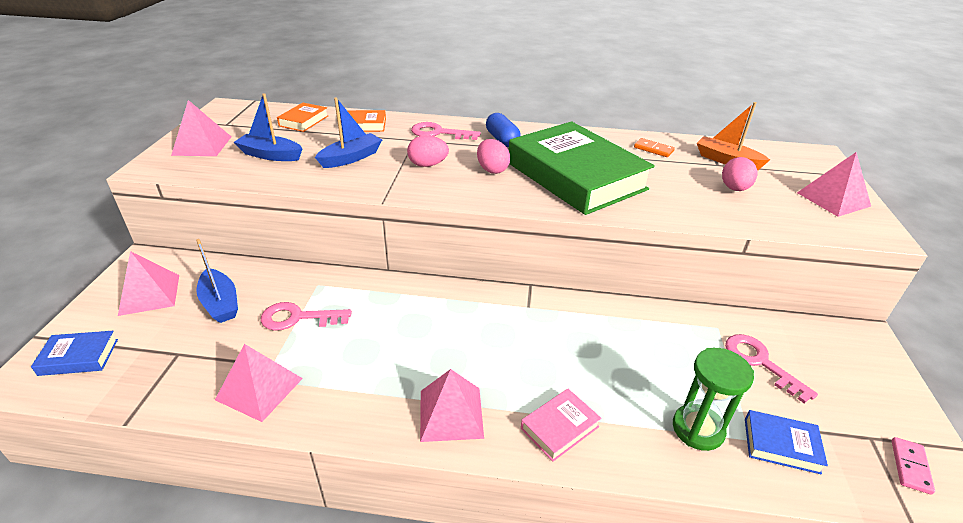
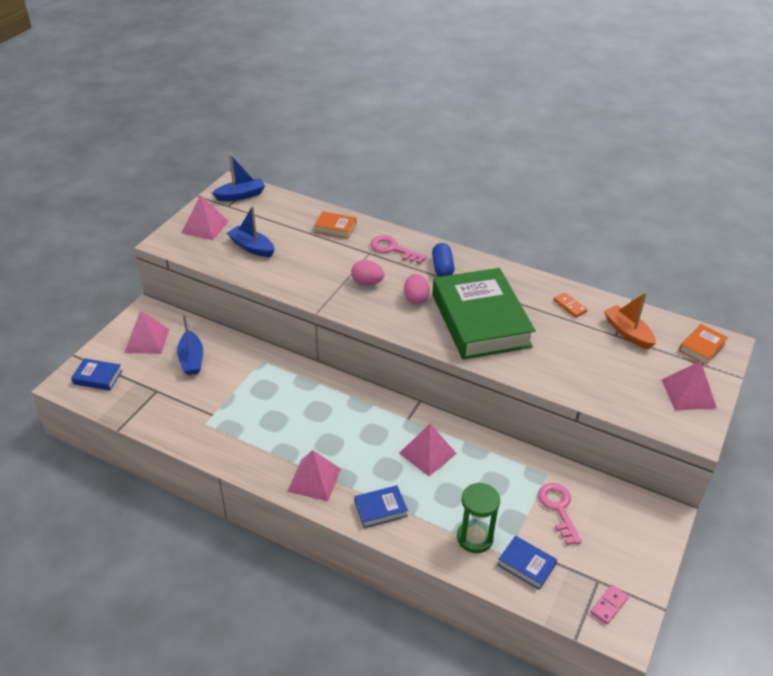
camera: 20 degrees right, 5 degrees up
pink pyramid [215,344,303,422] -> pink pyramid moved to [399,424,457,476]
pink key [261,302,352,331] -> none
orange book [277,103,328,132] -> orange book moved to [679,324,728,365]
blue boat [315,97,382,168] -> blue boat moved to [212,154,265,201]
pink book [521,389,601,462] -> blue book [355,485,408,528]
pink egg [722,157,757,191] -> none

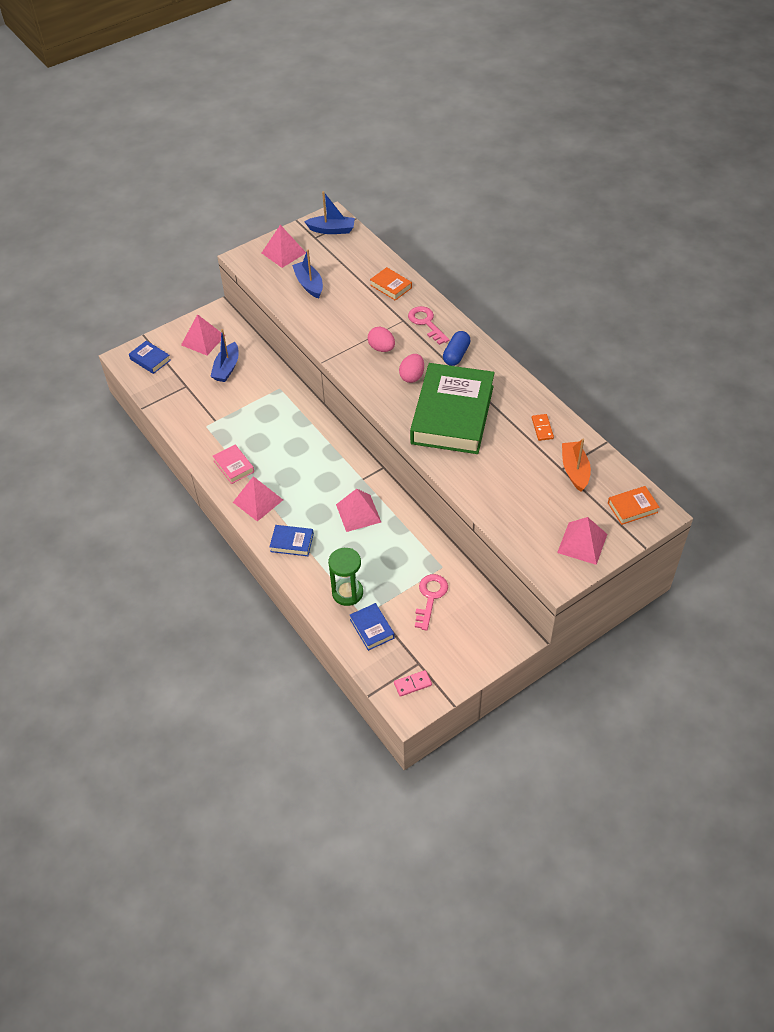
camera: 30 degrees right, 10 degrees up
none -> pink book [213,445,254,484]

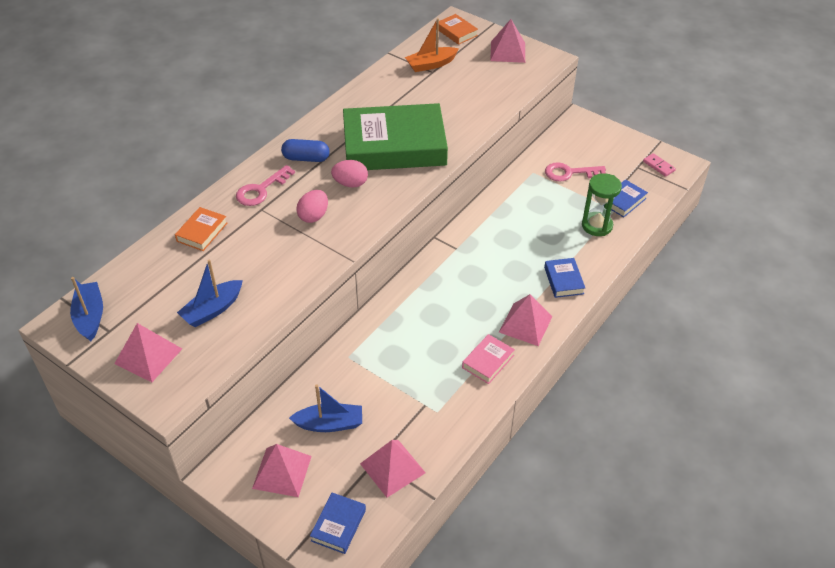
camera: 110 degrees left, 5 degrees down
pink pyramid [336,489,381,532] -> pink pyramid moved to [360,440,426,498]
orange domino [532,414,554,441] -> none

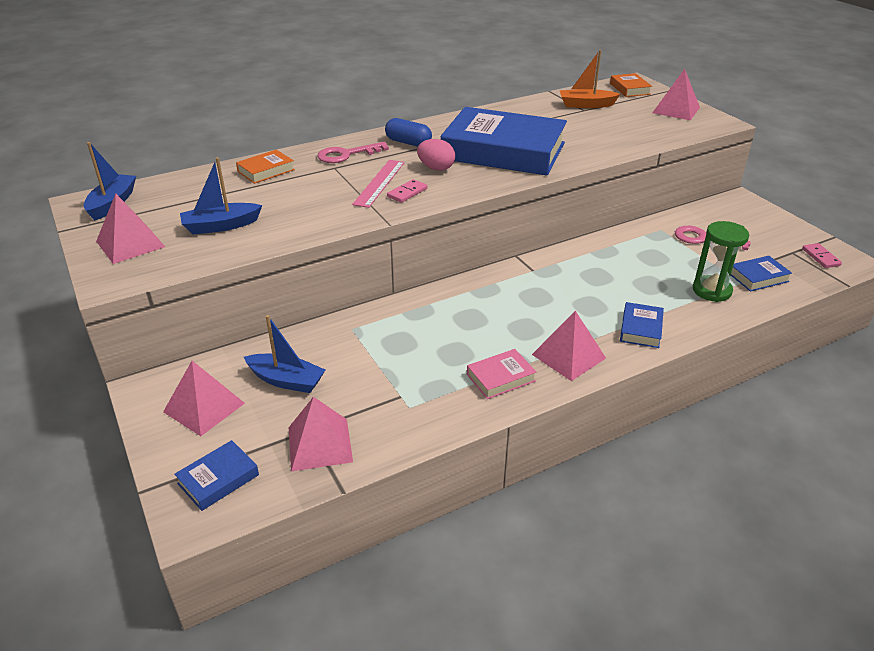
camera: 25 degrees right, 10 degrees down
pink egg [296,190,328,223] -> pink ruler [352,160,405,208]
green book [343,103,448,170] -> blue book [441,107,567,176]
none -> pink domino [387,179,427,203]

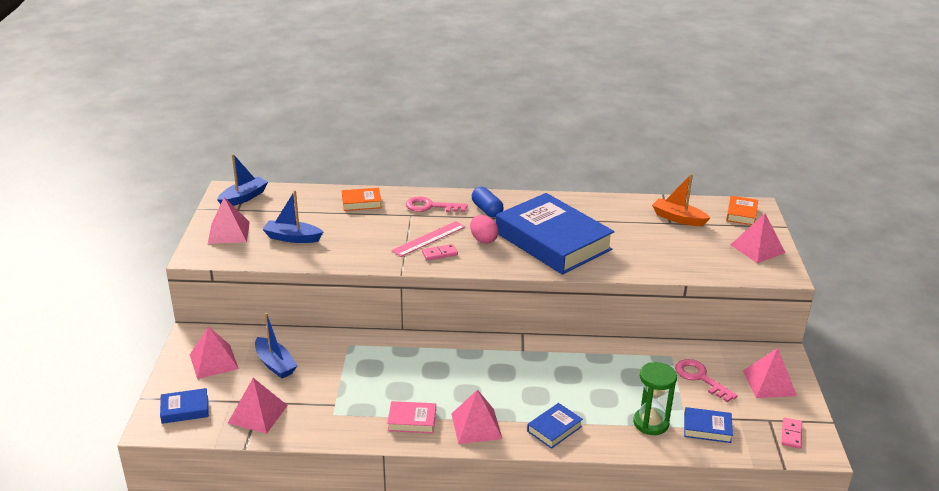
camera: 30 degrees right, 5 degrees down
none -> pink pyramid [743,348,797,398]

